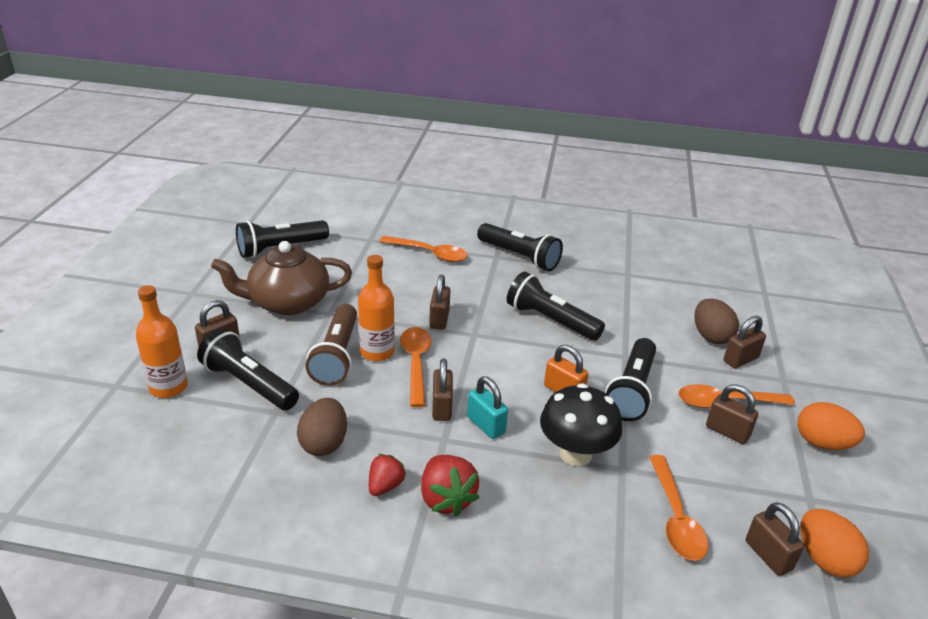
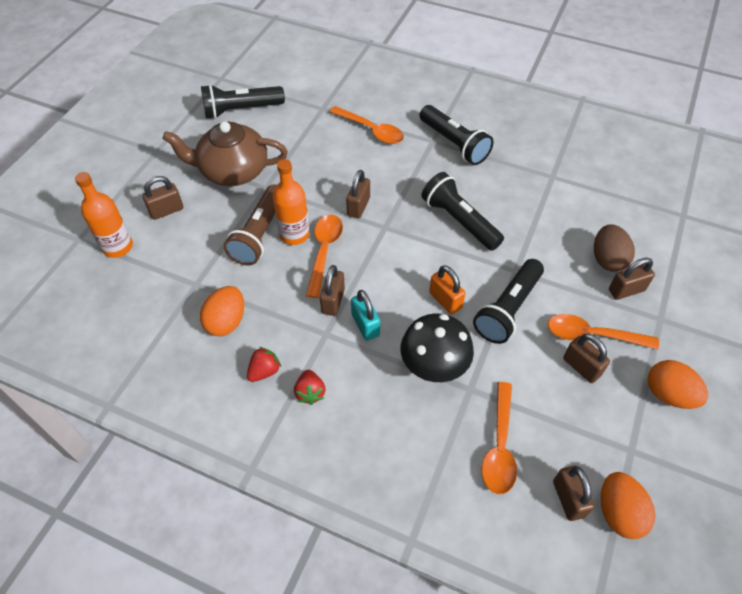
camera: 15 degrees right, 20 degrees up
black flashlight [197,328,299,410] -> none
brown egg [297,398,347,456] -> orange egg [200,286,244,336]
red strawberry [421,455,480,517] -> red strawberry [294,370,326,405], size x0.63

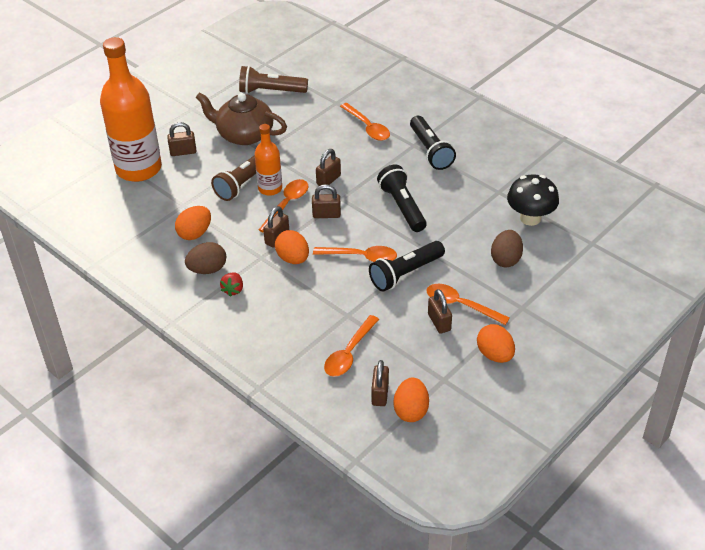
camera: 20 degrees right, 10 degrees down
orange bottle [75,172,133,258] -> orange bottle [100,37,162,182], size x1.95
black flashlight [201,84,285,119] -> brown flashlight [239,66,308,94]
red strawberry [247,347,281,382] -> brown egg [185,242,226,274]
turquoise padlock [351,290,380,341] -> orange egg [275,230,309,264]
black mushroom [401,314,474,382] -> black mushroom moved to [507,174,559,226]
orange padlock [429,265,466,315] -> orange spoon [313,246,397,262]
brown padlock [609,257,655,300] -> brown padlock moved to [312,184,341,218]

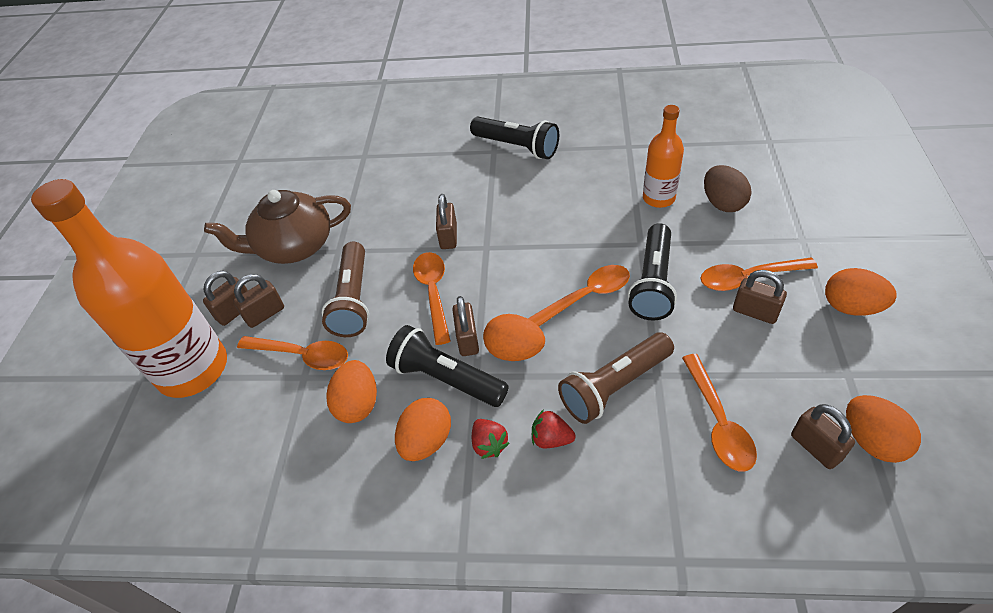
camera: 35 degrees left, 5 degrees up
brown egg [185,242,226,274] -> orange egg [395,398,451,461]
brown flashlight [239,66,308,94] -> brown flashlight moved to [558,332,674,424]
orange bottle [255,124,282,196] -> orange bottle moved to [643,105,684,208]
brown padlock [312,184,341,218] -> brown padlock moved to [233,274,284,328]
orange spoon [340,103,390,141] -> orange spoon moved to [237,336,348,370]
black flashlight [377,165,427,232] -> black flashlight moved to [386,325,509,407]
black mushroom [507,174,559,226] -> none
none -> red strawberry [532,409,576,448]

